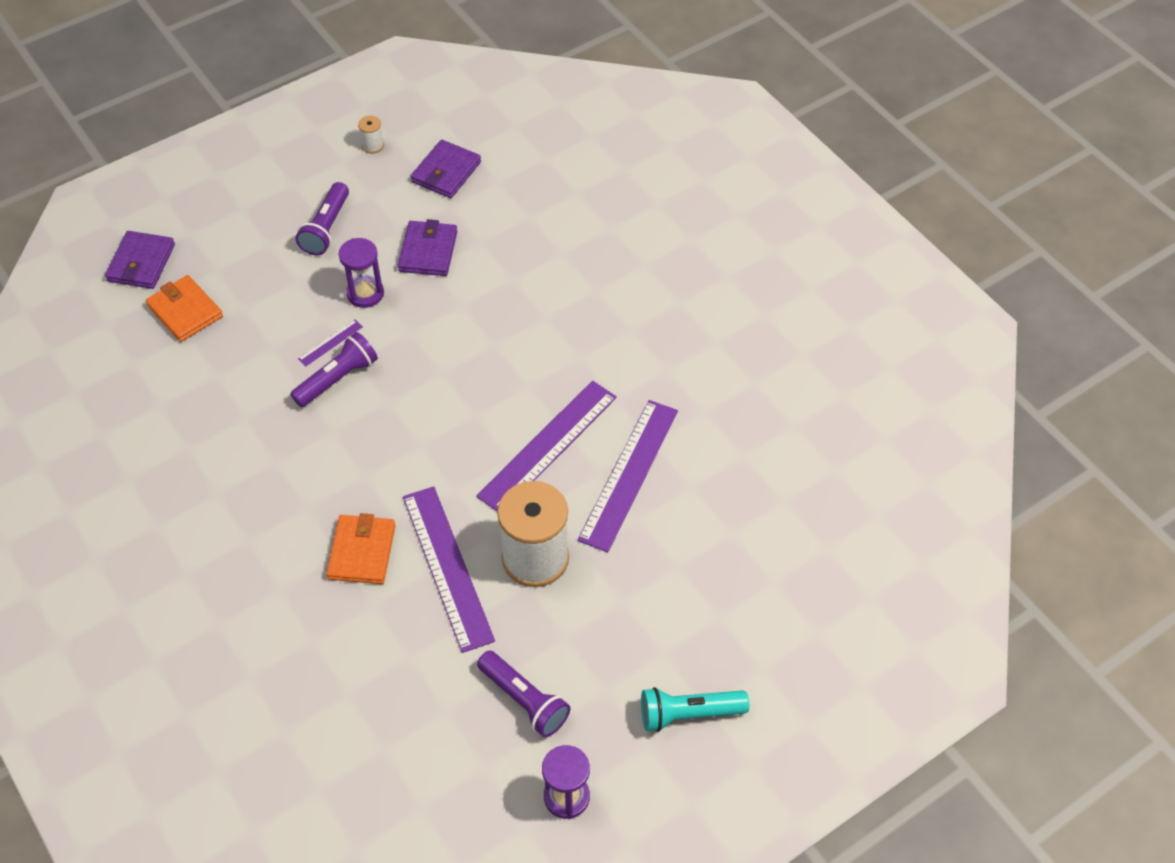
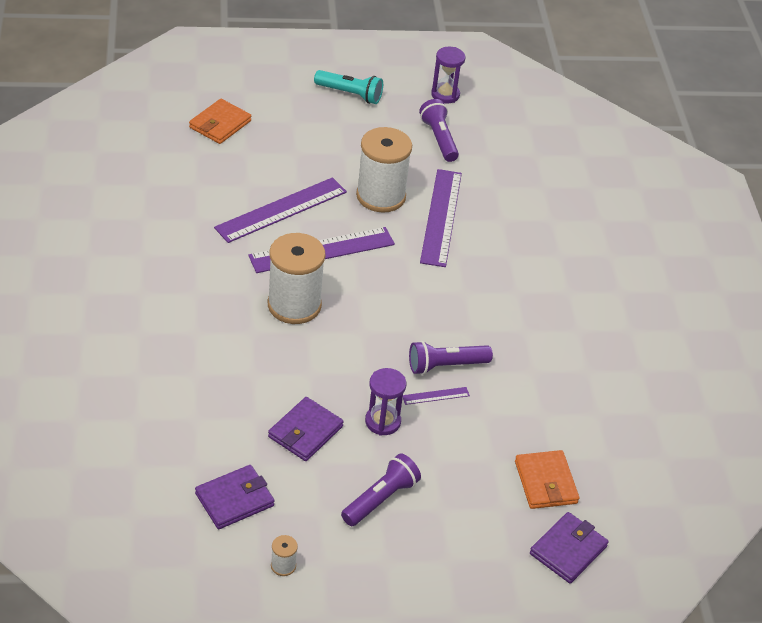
camera: 155 degrees left, 10 degrees down
orange wallet [326,513,395,584] -> orange wallet moved to [189,99,251,144]
none -> white spool [268,233,326,324]

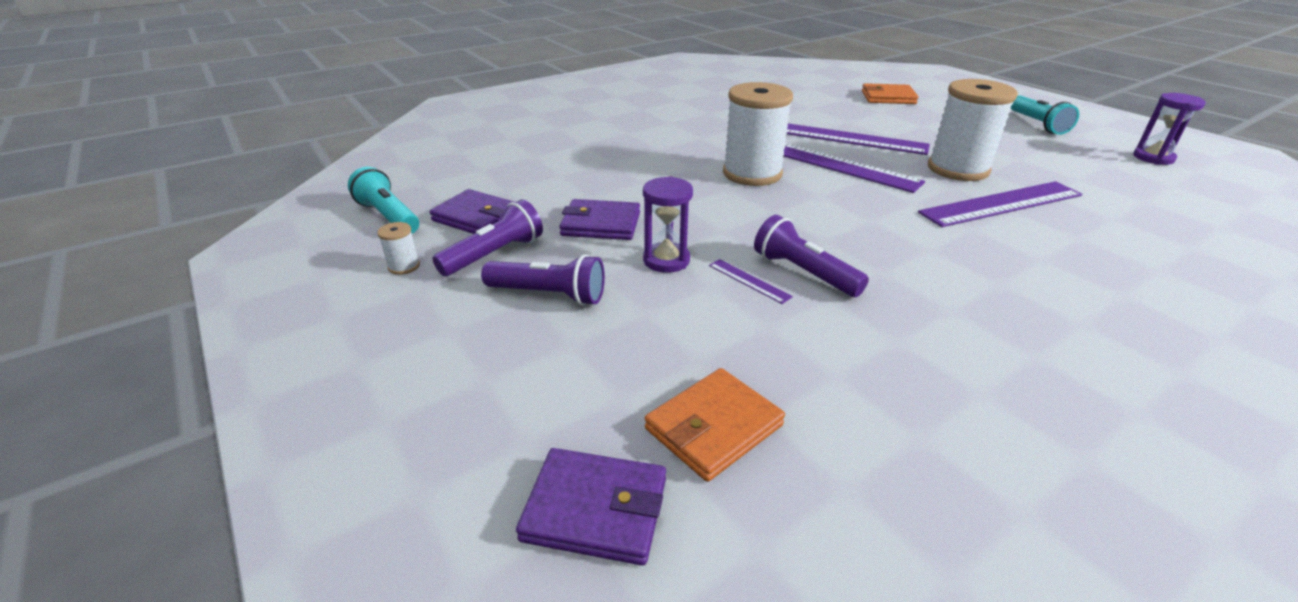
camera: 65 degrees right, 10 degrees down
purple flashlight [419,99,459,162] -> purple flashlight moved to [433,199,543,276]
none -> turquoise flashlight [348,167,419,234]

